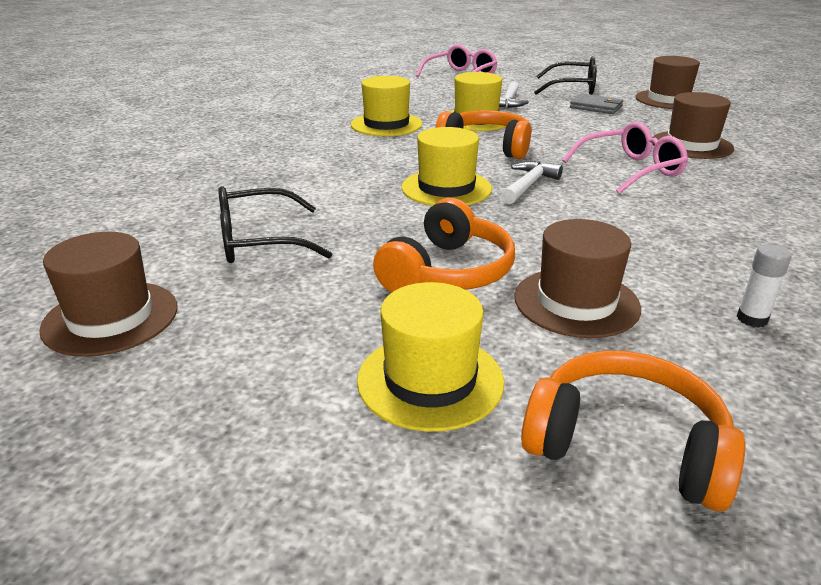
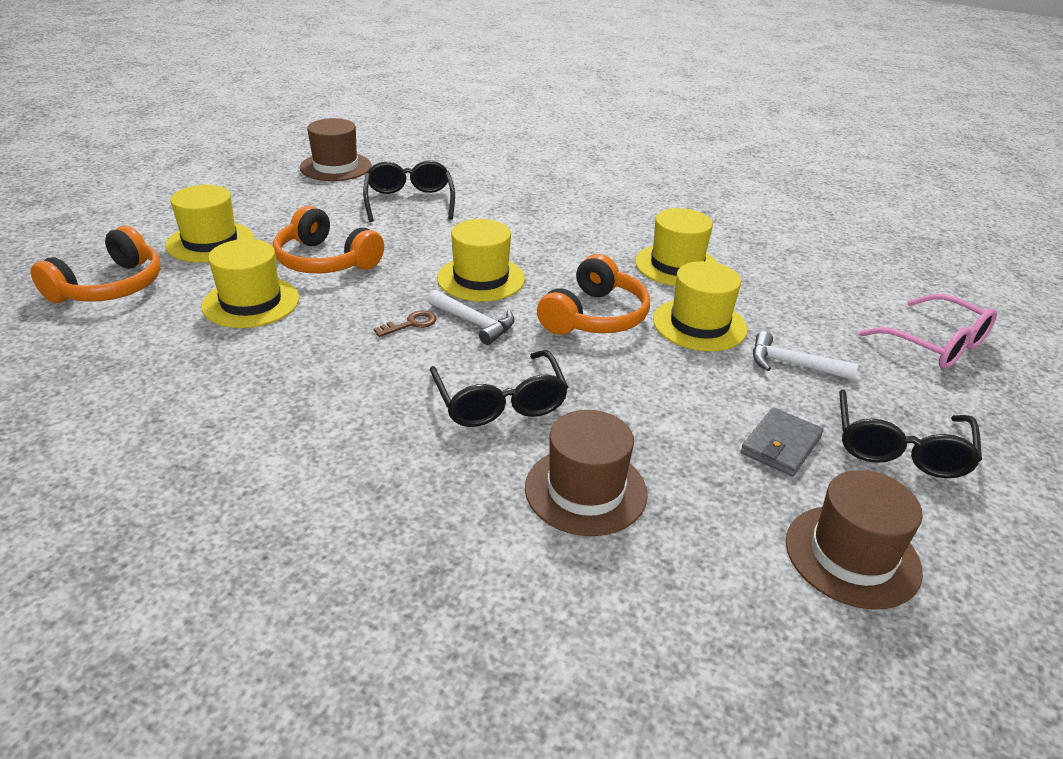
camera: 95 degrees right, 5 degrees up
brown hat [514,219,641,338] -> yellow hat [201,239,299,328]
pink glasses [562,122,688,194] -> black glasses [430,350,568,427]
white glue stick [737,244,792,328] -> none
none -> brown key [374,310,437,337]

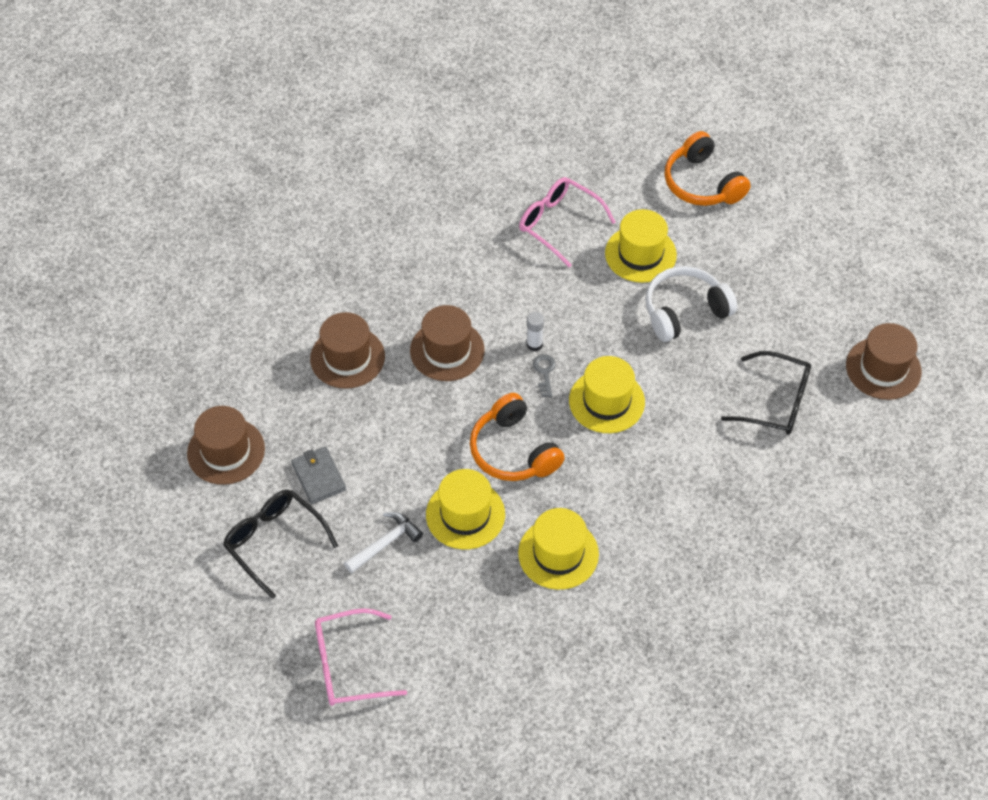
camera: 120 degrees right, 20 degrees up
yellow hat [165,185,254,262] -> none
orange headphones [273,206,384,273] -> white headphones [645,266,738,342]
brown key [374,310,437,337] -> none
white hammer [428,290,515,345] -> grey key [533,354,556,397]
black glasses [430,350,568,427] -> brown hat [410,305,485,381]
none -> pink glasses [519,177,616,267]
none -> white glue stick [527,312,544,351]

